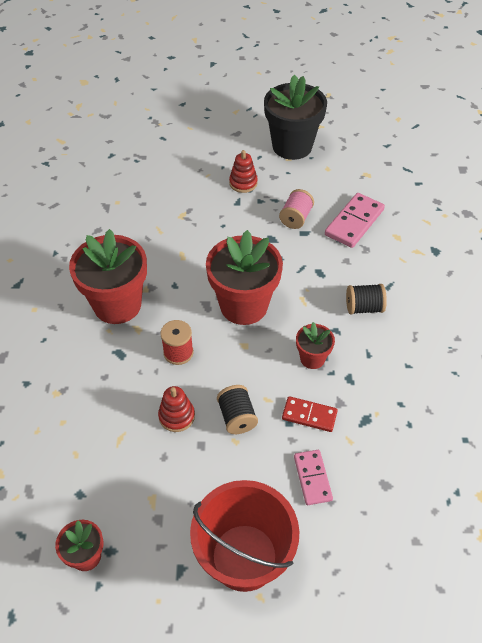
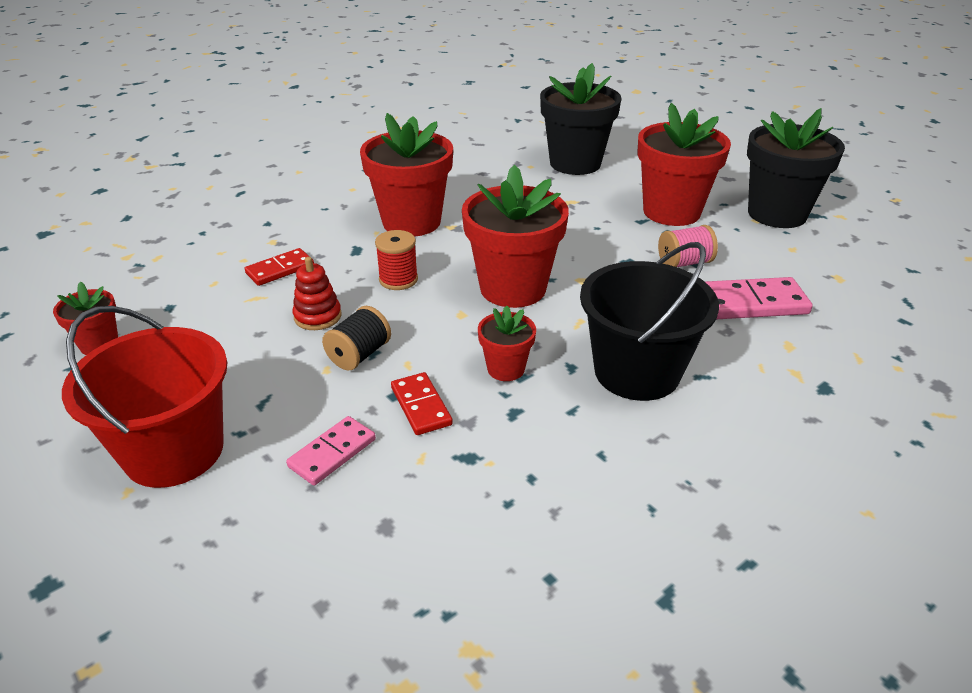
camera: 50 degrees right, 15 degrees down
red stacking toy [229,150,258,193] -> red flower pot [637,103,731,226]
black spool [346,284,387,314] -> black bucket [580,242,719,401]
none -> red domino [245,248,314,286]
none -> black flower pot [540,63,622,175]

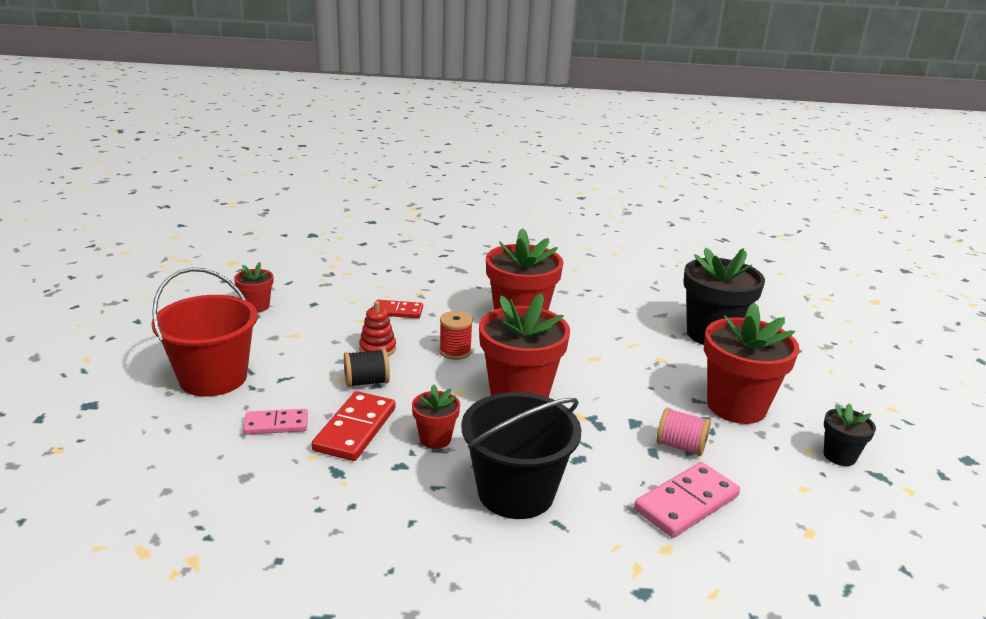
camera: 40 degrees right, 10 degrees down
red domino [391,372,453,435] -> red domino [312,391,396,461], size x1.56
pink domino [705,277,813,319] -> pink domino turned 75 degrees counterclockwise [634,462,740,538]
black flower pot [747,108,845,228] -> black flower pot [824,404,876,466], size x0.50

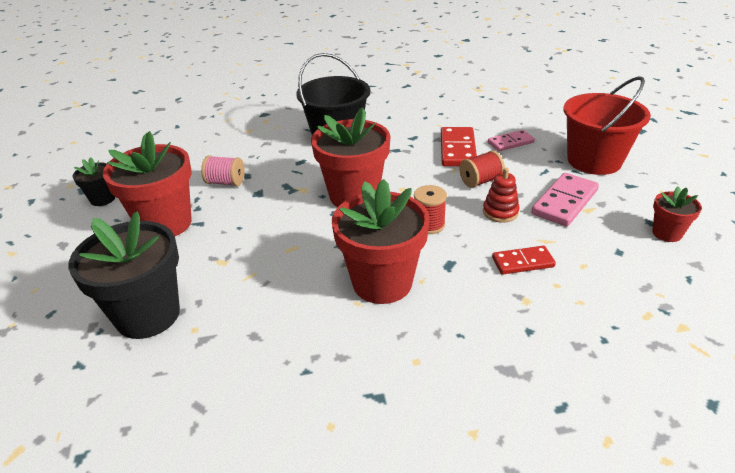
camera: 170 degrees right, 10 degrees up
black spool [344,349,390,387] -> red spool [459,151,505,188]
red flower pot [412,384,460,449] -> none
pink domino [634,462,740,538] -> pink domino moved to [531,173,599,226]

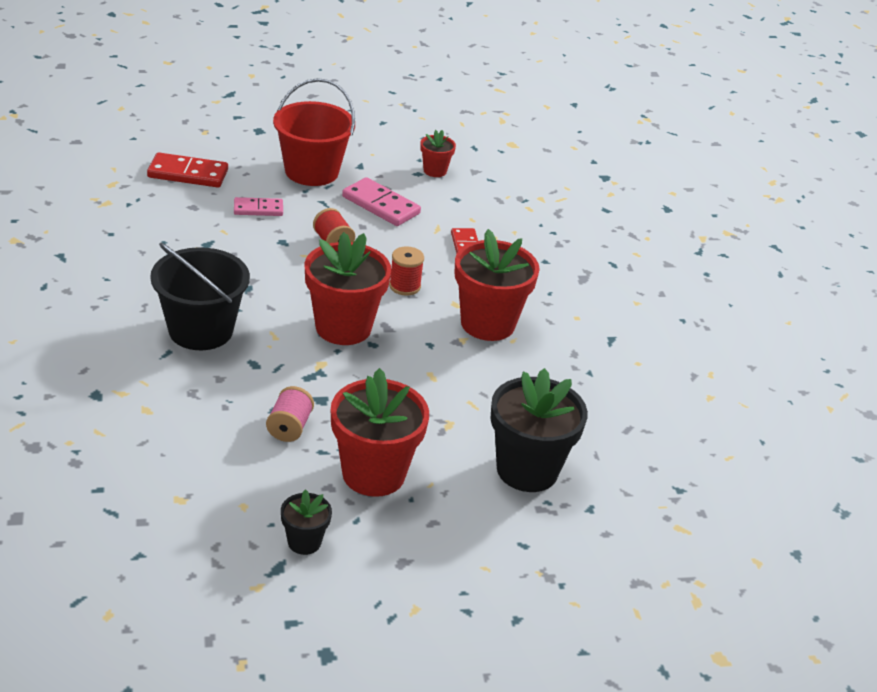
camera: 95 degrees left, 0 degrees up
red domino [441,127,477,167] -> red domino moved to [147,152,228,187]
red stacking toy [483,168,520,223] -> none
pink domino [488,130,535,151] -> pink domino turned 75 degrees counterclockwise [234,197,283,216]

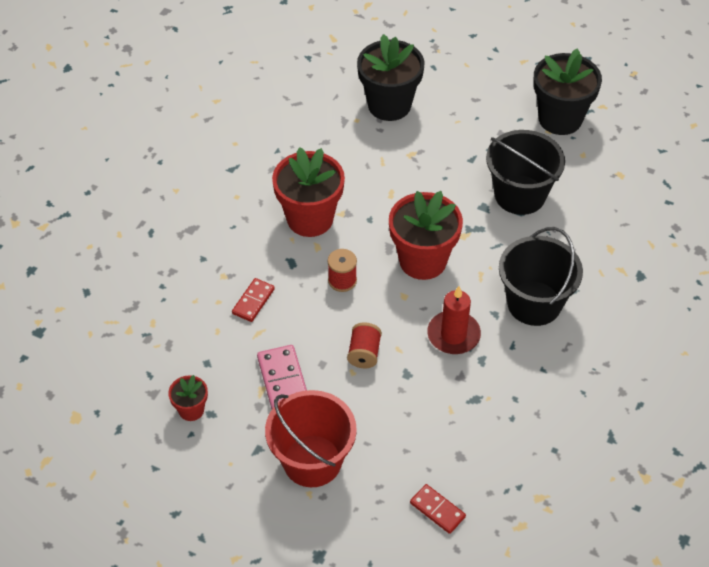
camera: 140 degrees left, 15 degrees up
red domino [147,152,228,187] -> red domino [410,484,466,534], size x0.64
pink domino [234,197,283,216] -> none
pink spool [266,386,314,442] -> black bucket [486,130,565,215]
black flower pot [281,489,332,555] -> black flower pot [533,48,602,135], size x2.02
red flower pot [331,368,429,497] -> none
none -> red candle [427,286,481,354]

